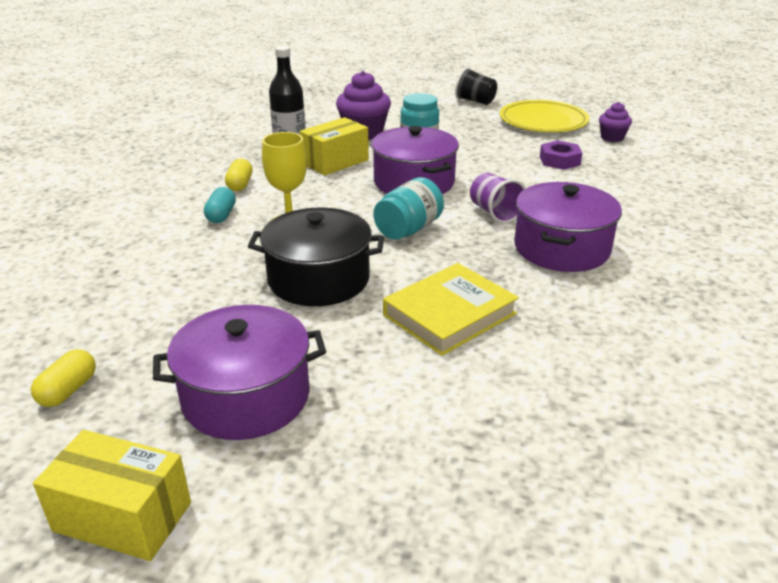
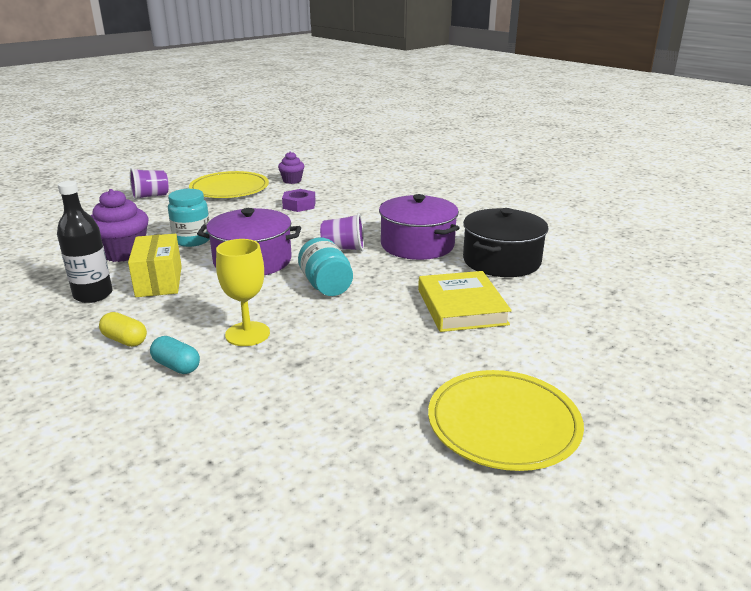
camera: 60 degrees left, 5 degrees down
yellow capsule [31,349,96,407] -> none
yellow box [33,430,191,561] -> none
purple pot [153,305,326,440] -> yellow plate [428,370,584,471]
black pot [248,208,384,306] -> black pot moved to [463,208,549,277]
black cup [455,67,497,105] -> purple cup [130,168,168,200]

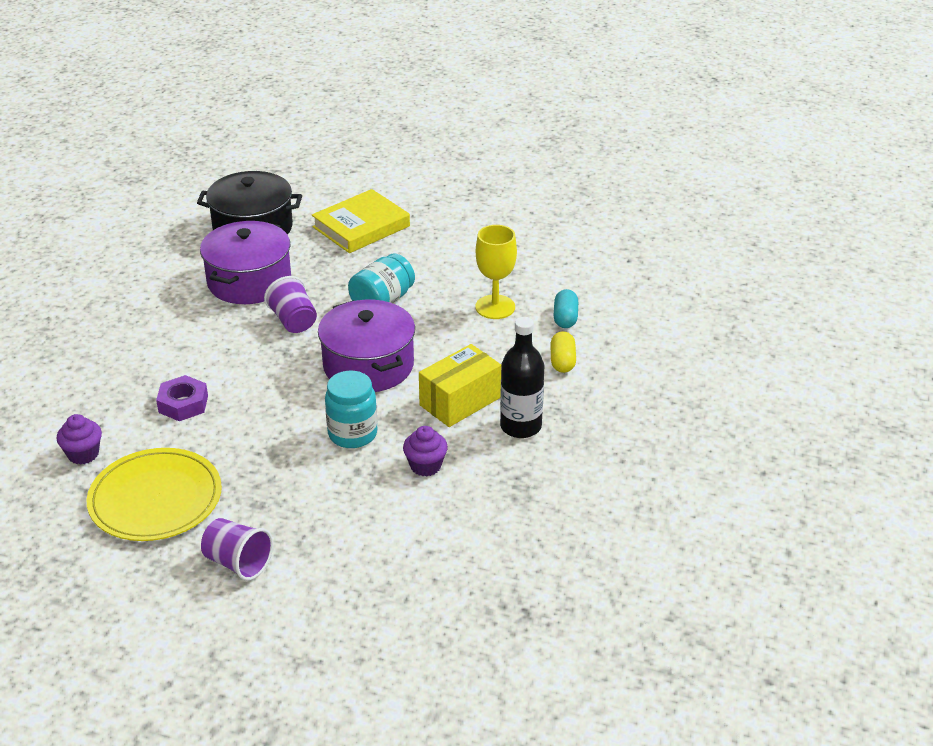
camera: 120 degrees left, 10 degrees up
purple cupcake [91,189,148,262] -> purple cupcake [403,426,448,476], size x0.58
yellow plate [428,370,584,471] -> none

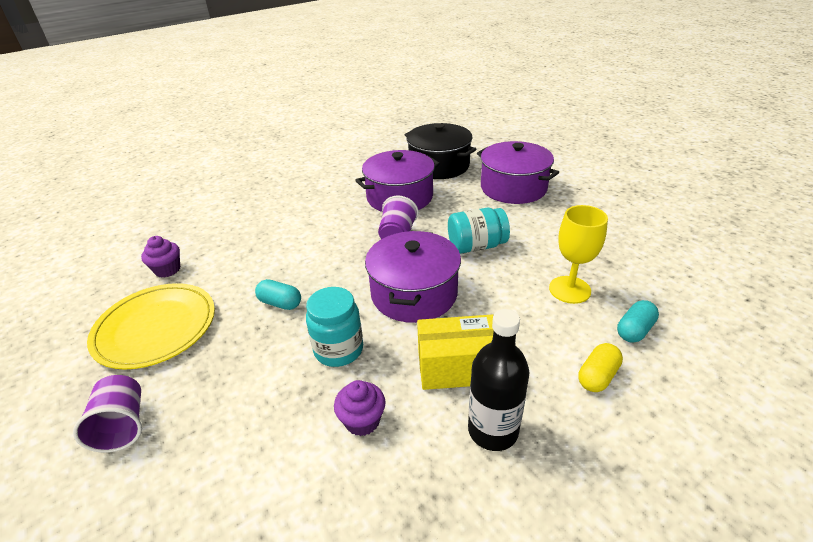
camera: 40 degrees right, 0 degrees up
purple nut [156,375,208,421] -> none
yellow book [312,189,410,253] -> purple pot [477,141,559,204]
none -> turquoise capsule [255,279,301,310]

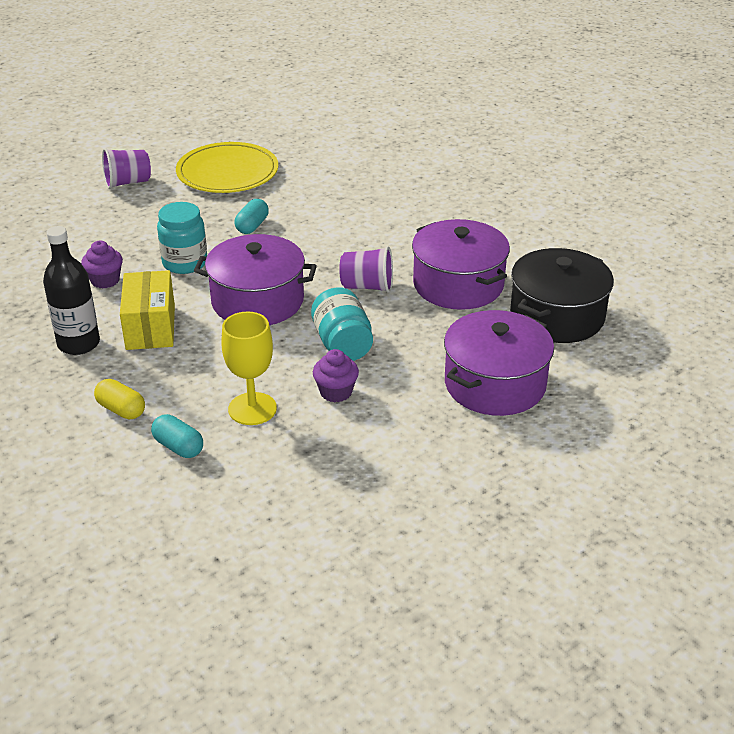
camera: 85 degrees right, 0 degrees up
purple cupcake [141,236,180,278] -> purple cupcake moved to [313,349,359,403]

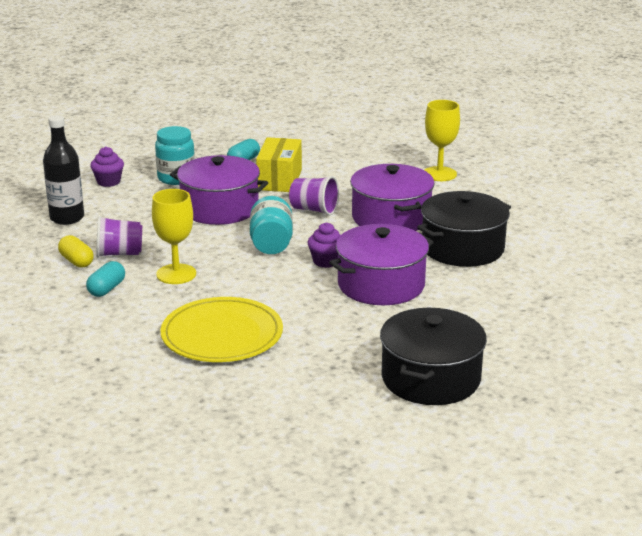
camera: 15 degrees right, 10 degrees down
purple cup [102,148,151,189] -> purple cup moved to [96,216,142,258]
yellow box [120,270,175,350] -> yellow box moved to [256,137,302,192]
turquoise capsule [151,414,203,458] -> turquoise capsule turned 60 degrees clockwise [86,261,125,297]
yellow plate [176,142,278,193] -> yellow plate moved to [160,297,283,362]
purple cupcake [313,349,359,403] -> purple cupcake moved to [308,222,341,268]
none -> black pot [380,308,487,405]
none -> yellow goblet [424,100,460,181]

